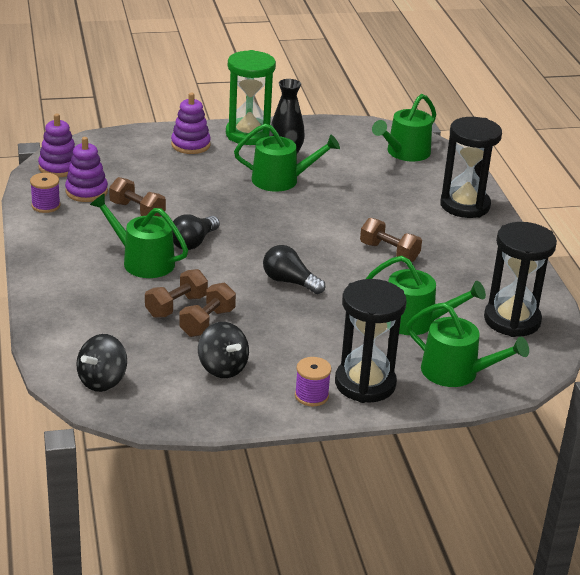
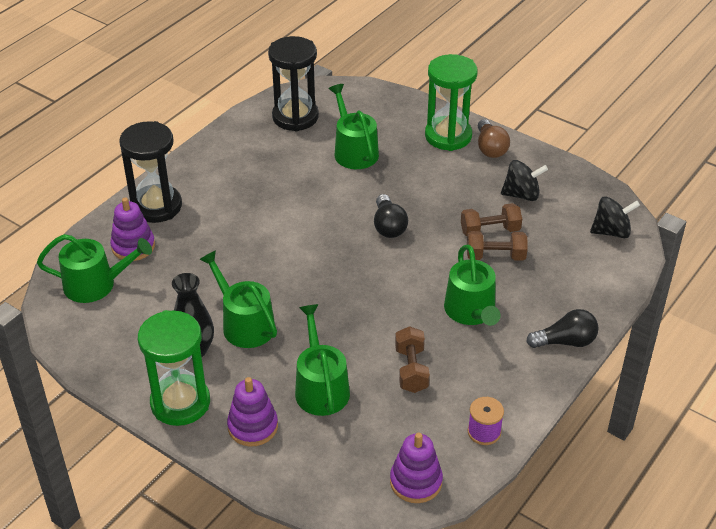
camera: 130 degrees left, 10 degrees up
purple stacking toy [65,137,108,202] -> purple stacking toy moved to [110,198,155,261]
black light bulb [173,214,220,250] -> black light bulb moved to [526,309,599,348]
black spinning top [198,322,249,378] -> black spinning top turned 75 degrees clockwise [501,160,548,201]
purple spool [295,357,331,406] -> brown light bulb [478,119,510,158]
black hourglass [335,279,407,403] -> green hourglass [425,54,478,151]
brown dumbbell [360,218,422,262] -> none
green watering can [407,302,529,387] -> green watering can moved to [295,304,350,416]

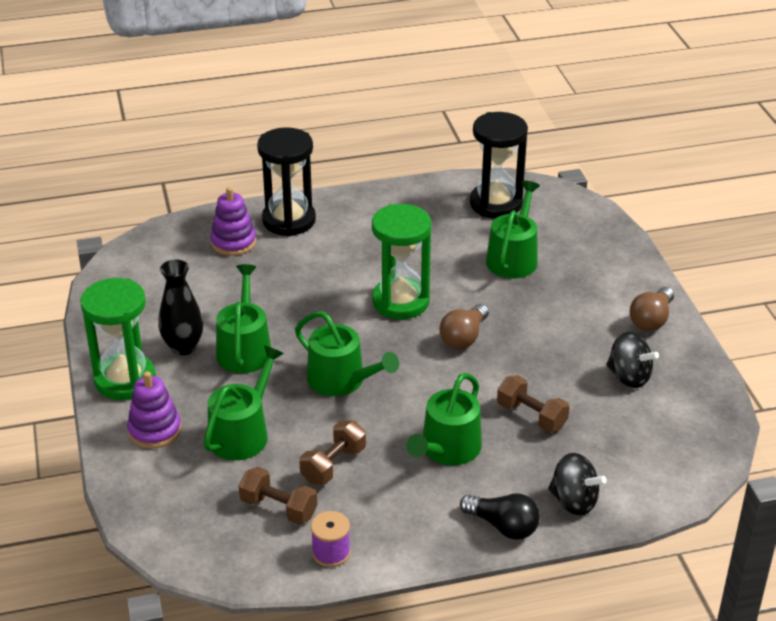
camera: 40 degrees right, 5 degrees down
green watering can [37,234,152,303] -> green watering can moved to [295,311,399,396]
black light bulb [374,194,408,238] -> brown light bulb [439,304,489,349]
purple stacking toy [390,433,443,503] -> none
green hourglass [425,54,478,151] -> green hourglass moved to [372,204,431,319]
brown dumbbell [461,203,522,236] -> brown dumbbell moved to [239,467,318,525]
black spinning top [590,196,640,238] -> black spinning top moved to [548,453,606,516]

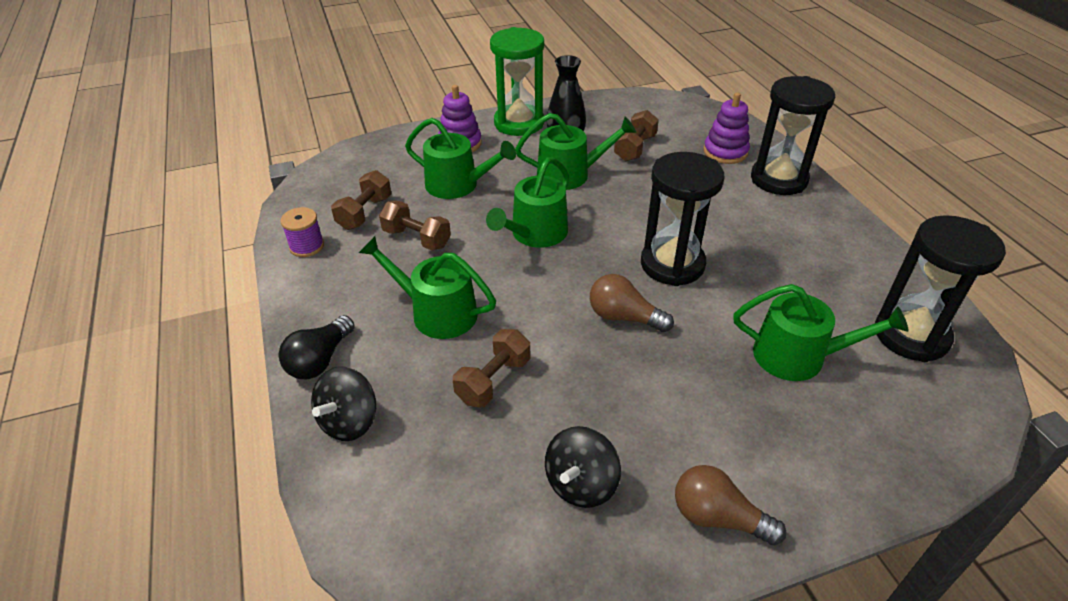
camera: 85 degrees right, 5 degrees up
green hourglass [372,204,431,319] -> black hourglass [641,152,724,286]
none -> brown dumbbell [614,110,659,161]

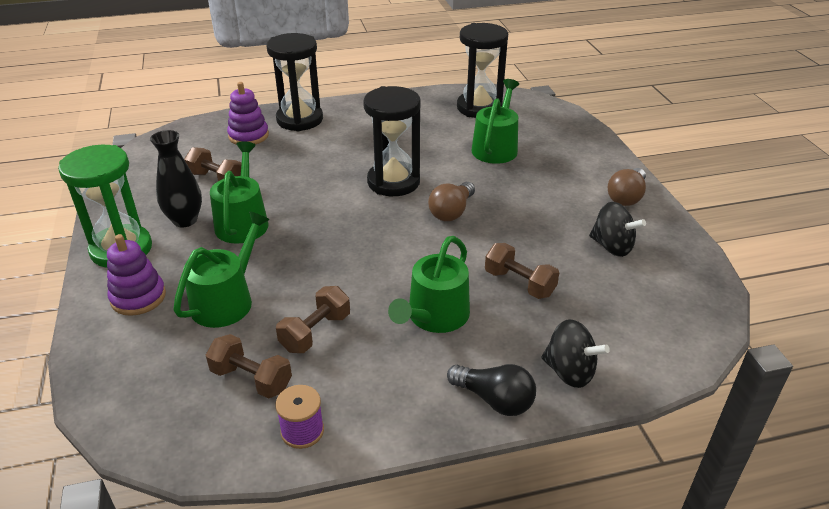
camera: 85 degrees left, 5 degrees down
green watering can [486,157,569,248] -> none

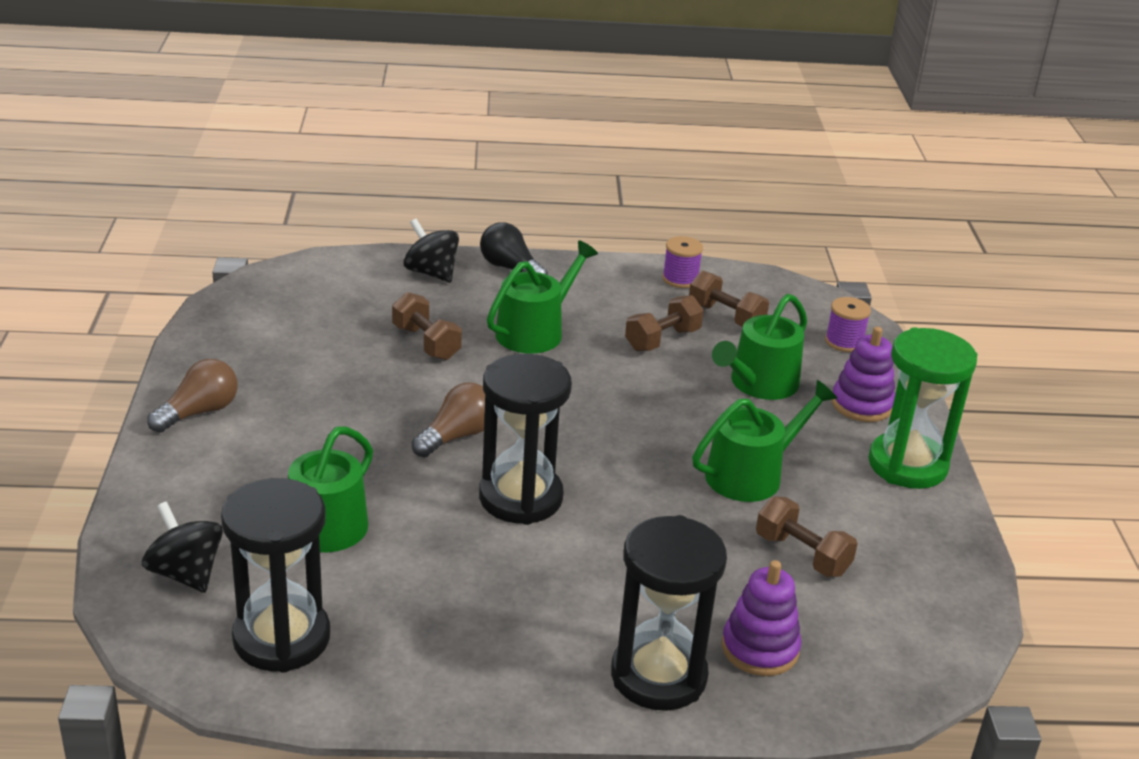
camera: 170 degrees left, 5 degrees down
black vase [150,130,202,227] -> none
green watering can [210,141,268,244] -> green watering can turned 135 degrees counterclockwise [692,380,837,502]
black spinning top [589,202,646,257] -> black spinning top moved to [142,501,223,593]
none -> purple spool [825,297,871,352]

